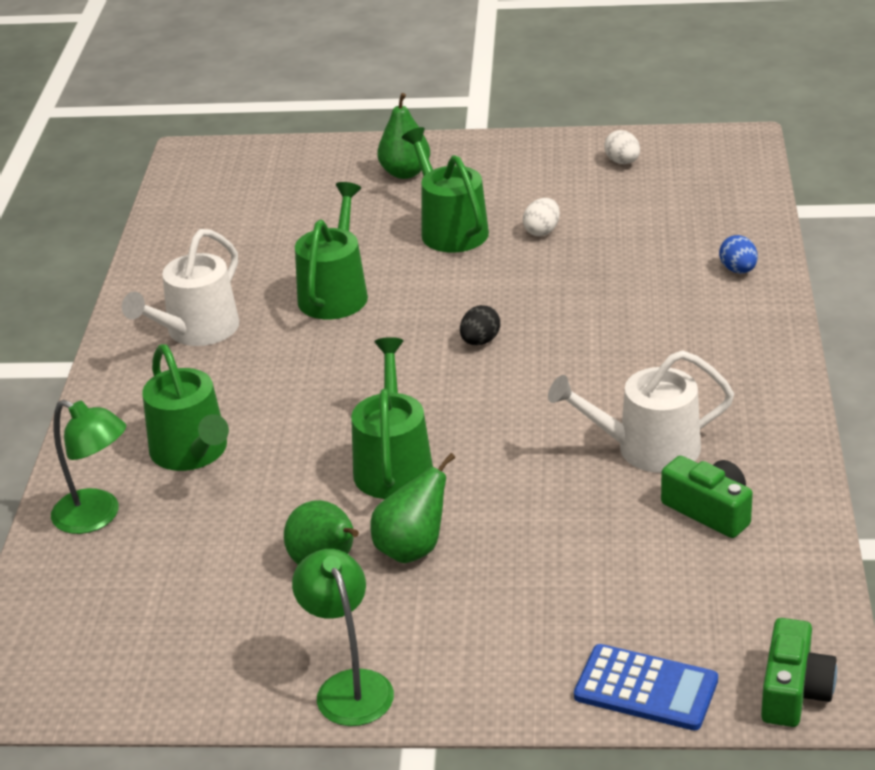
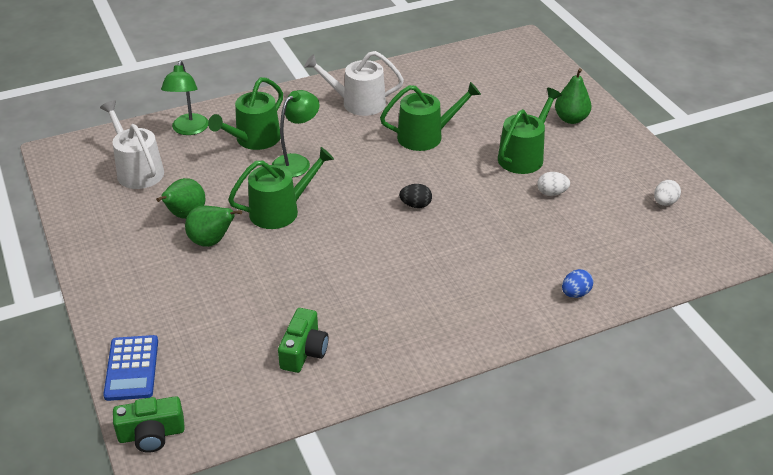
camera: 60 degrees right, 5 degrees up
green lamp [292,549,394,726] -> green lamp moved to [272,90,319,177]
white watering can [548,350,734,473] -> white watering can moved to [100,100,164,189]

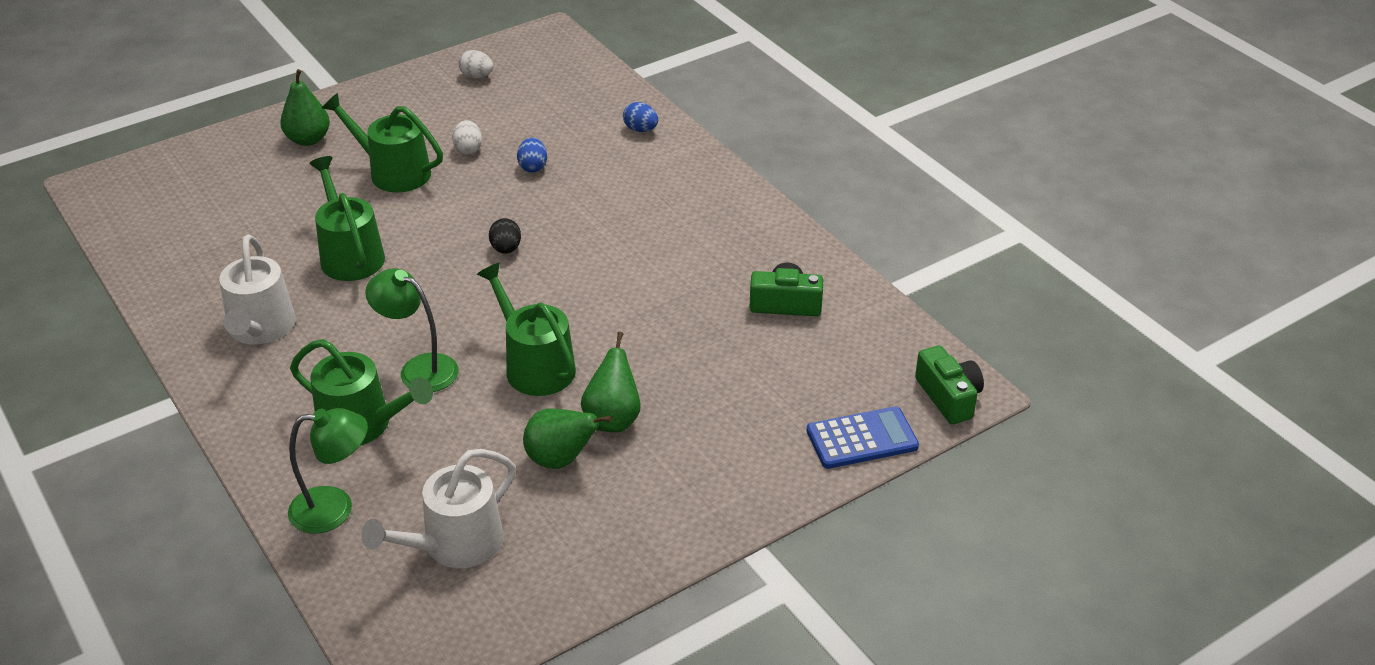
camera: 100 degrees left, 0 degrees up
none -> blue egg [517,138,547,173]

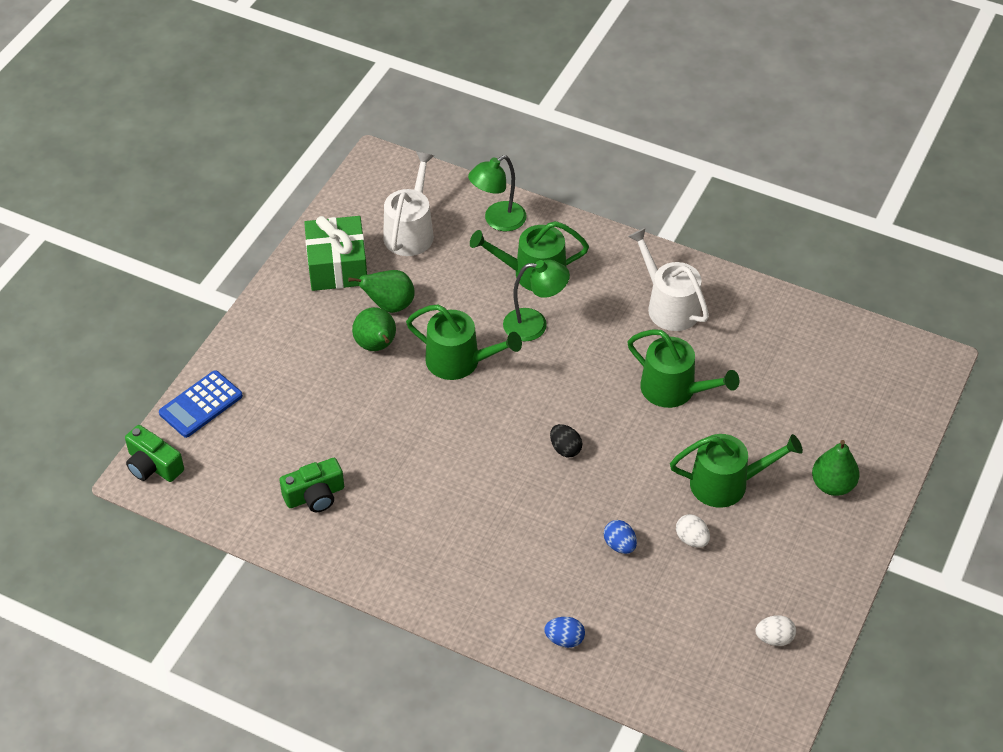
camera: 150 degrees right, 10 degrees up
none -> green gift [304,216,367,291]

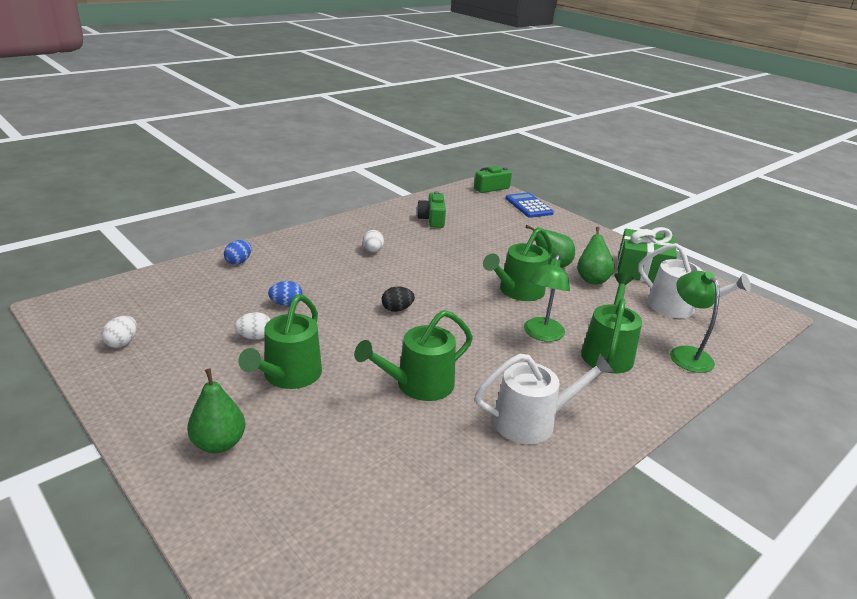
camera: 110 degrees right, 20 degrees down
none -> white egg [363,230,384,252]

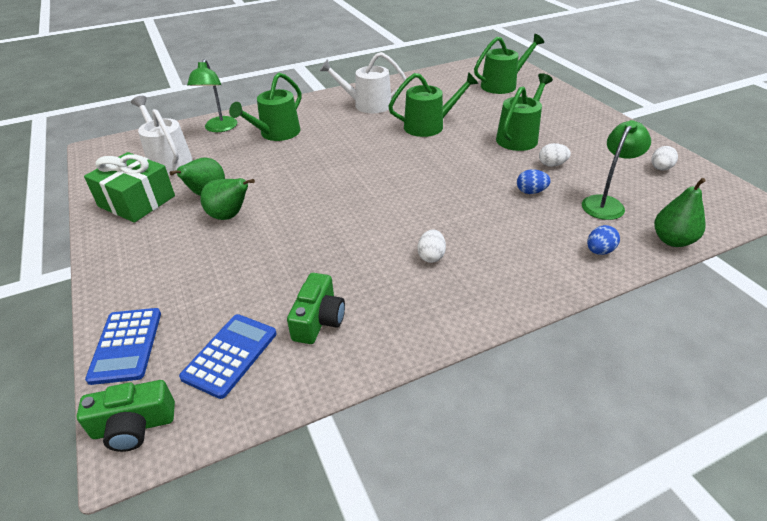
camera: 160 degrees left, 10 degrees up
green pear [187,368,245,453] -> green pear moved to [654,178,706,247]
black egg [382,287,415,312] -> none
green watering can [483,228,553,301] -> green watering can moved to [474,34,544,94]
green lamp [524,254,570,342] -> green lamp moved to [582,120,651,220]
none -> blue calculator [179,314,277,399]

